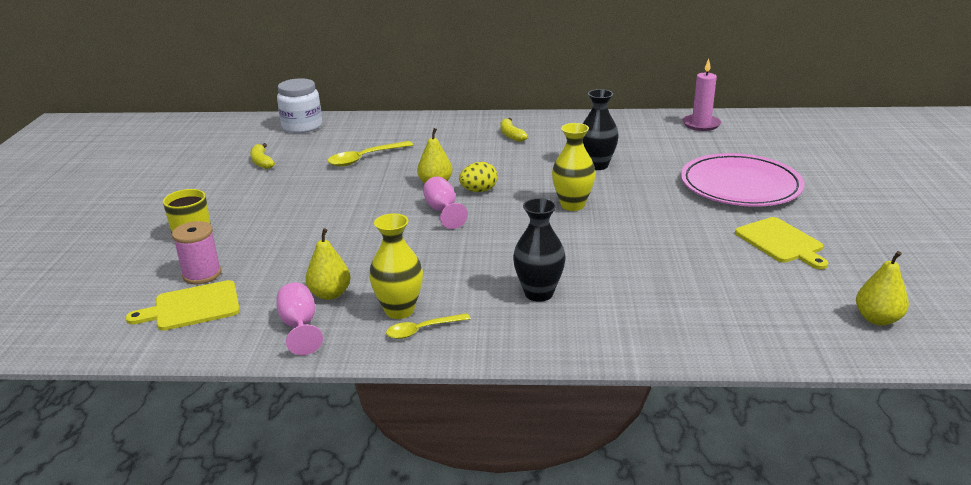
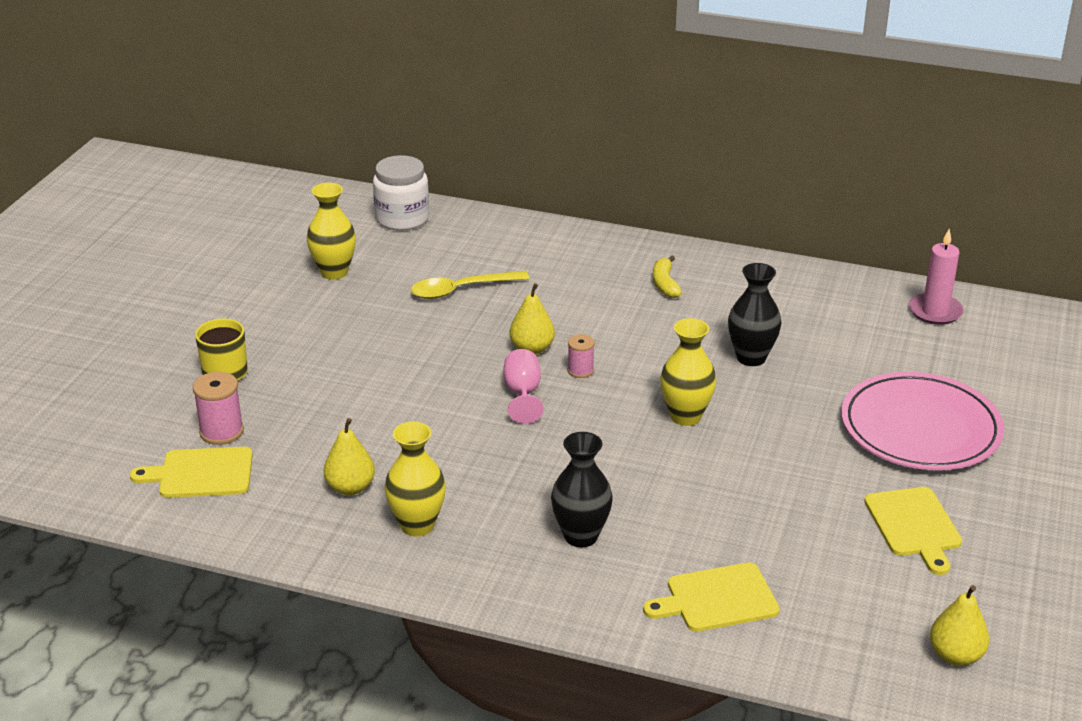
camera: 15 degrees right, 5 degrees up
yellow banana [250,143,275,169] -> yellow vase [307,183,356,280]
pink goblet [276,283,323,355] -> none
yellow spoon [386,313,471,339] -> none
yellow egg [459,162,498,192] -> pink spool [568,334,594,378]
none -> yellow cutting board [643,563,780,632]

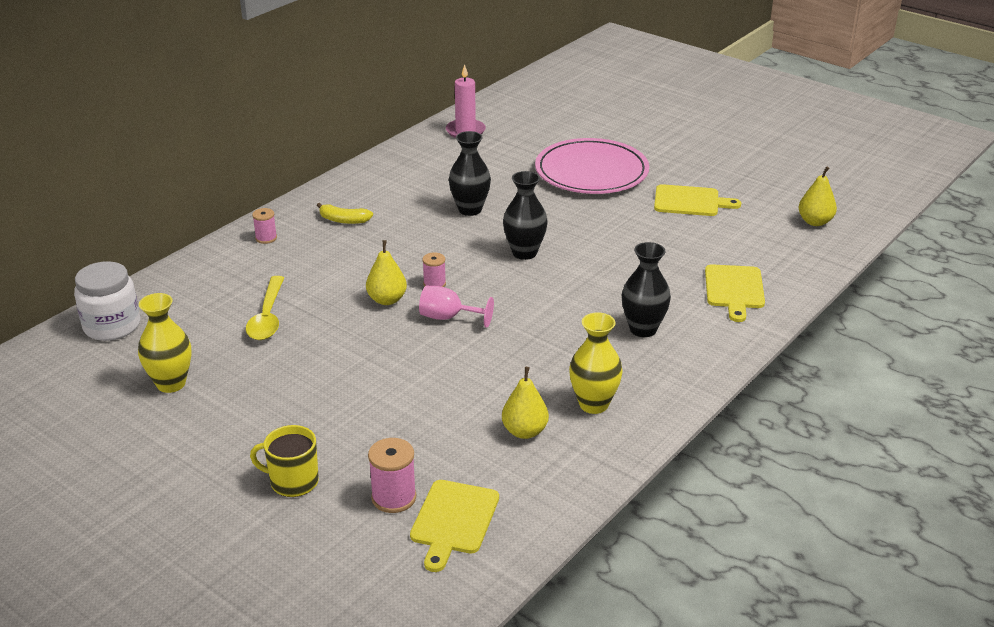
camera: 70 degrees left, 0 degrees up
yellow vase [660,318,716,426] -> black vase [503,171,548,260]
none -> pink spool [252,208,277,244]

